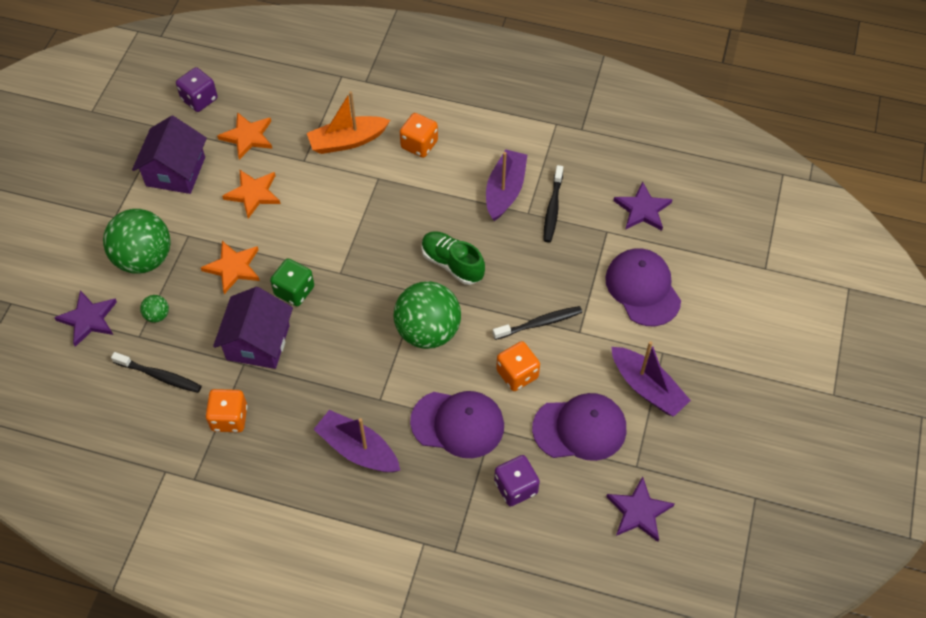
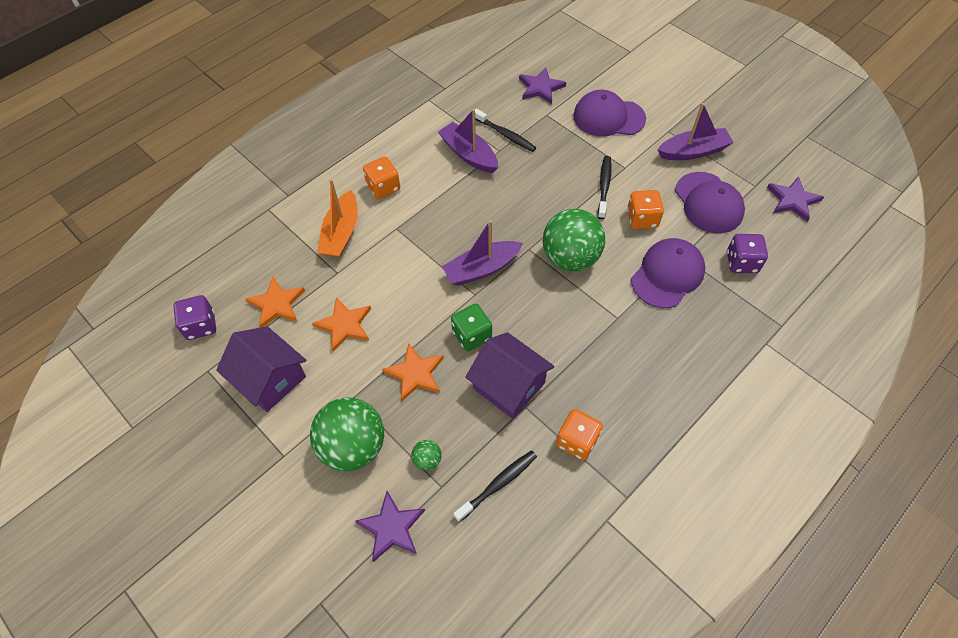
camera: 60 degrees left, 0 degrees up
purple boat [313,410,400,472] -> purple boat moved to [442,220,523,286]
green shoe [421,231,485,285] -> none
purple cap [532,393,626,461] -> purple cap turned 135 degrees clockwise [675,172,745,233]

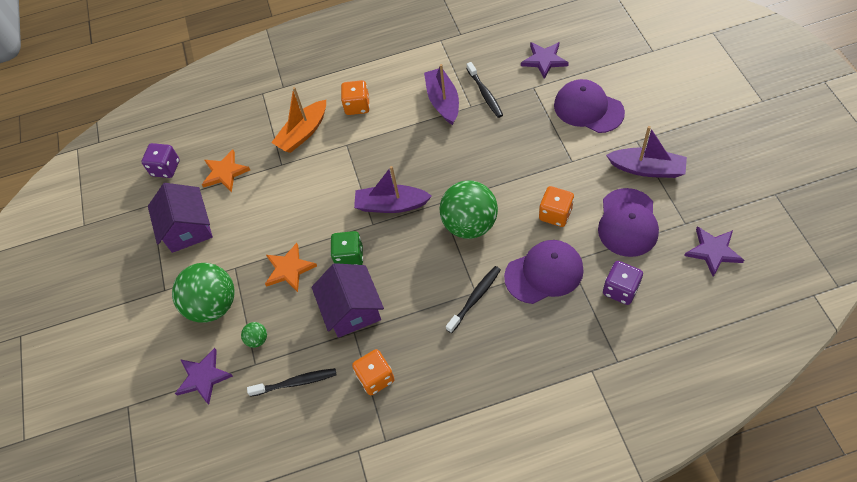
camera: 35 degrees right, 0 degrees up
orange star [312,297,371,352] -> none
black toothbrush [598,156,612,219] -> black toothbrush moved to [446,266,501,333]

